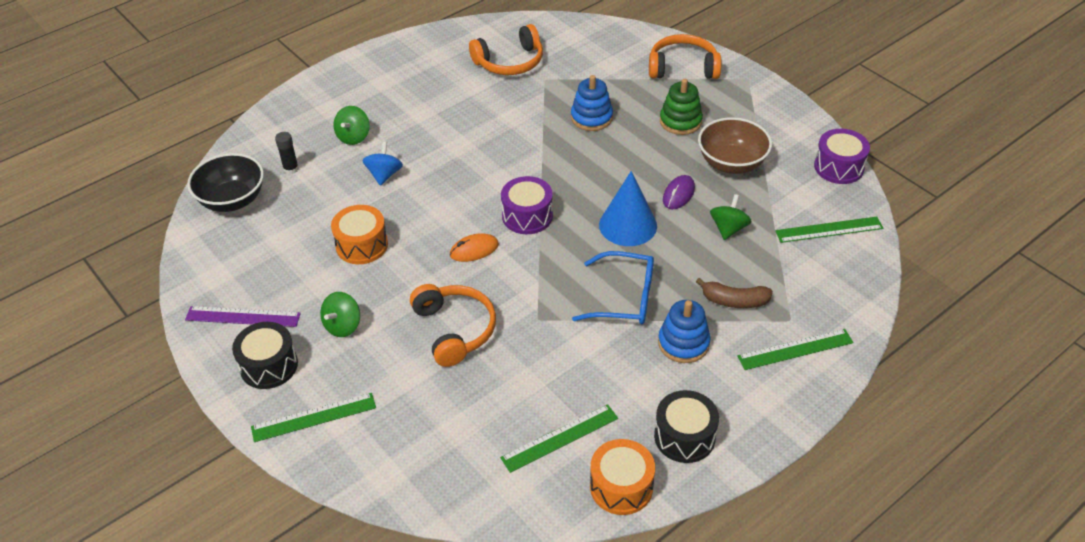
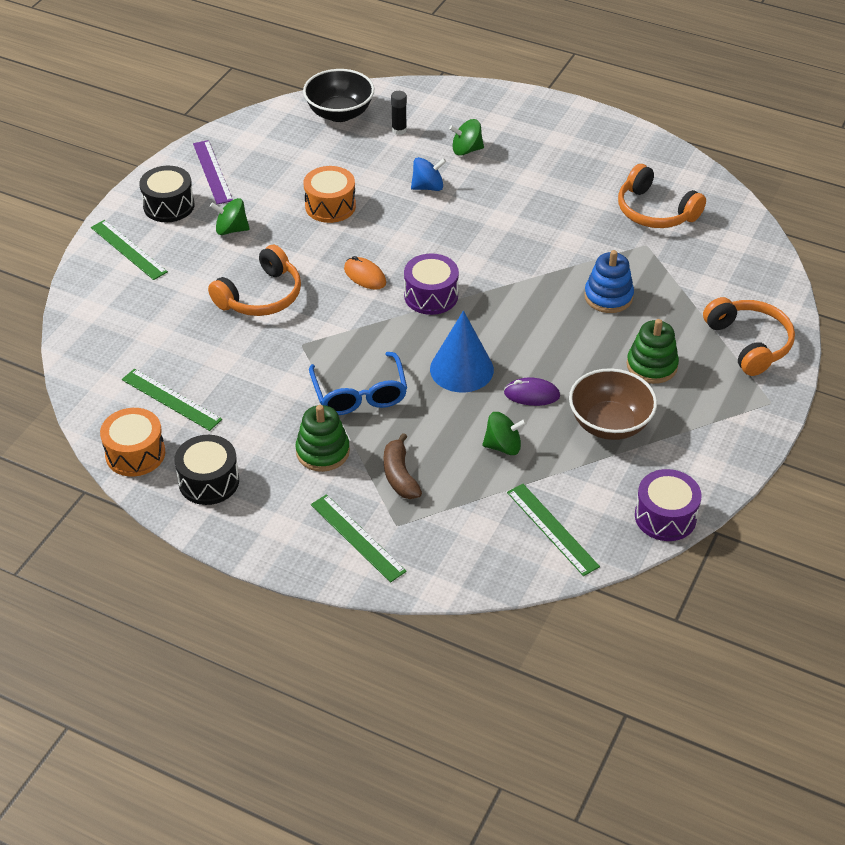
camera: 65 degrees right, 0 degrees up
blue stacking toy [658,300,710,363] -> green stacking toy [296,405,350,472]

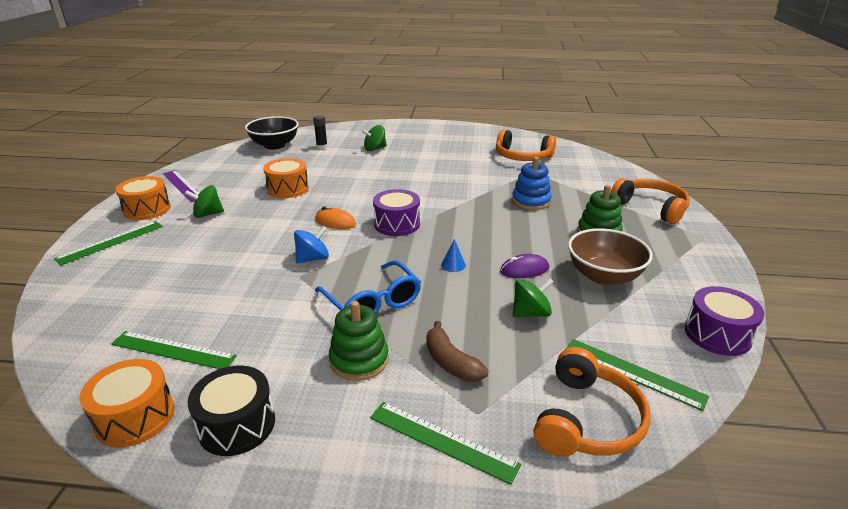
camera: 20 degrees left, 15 degrees down
green ruler [91,220,168,280] -> green ruler turned 75 degrees counterclockwise [54,221,163,265]
black drum [139,166,194,222] -> orange drum [115,176,171,220]
orange headphones [208,245,301,316] -> orange headphones moved to [534,347,651,457]
blue spinning top [411,157,446,191] -> blue spinning top moved to [294,226,329,263]
blue cone [430,311,494,393] -> blue cone [441,239,466,272], size x0.42

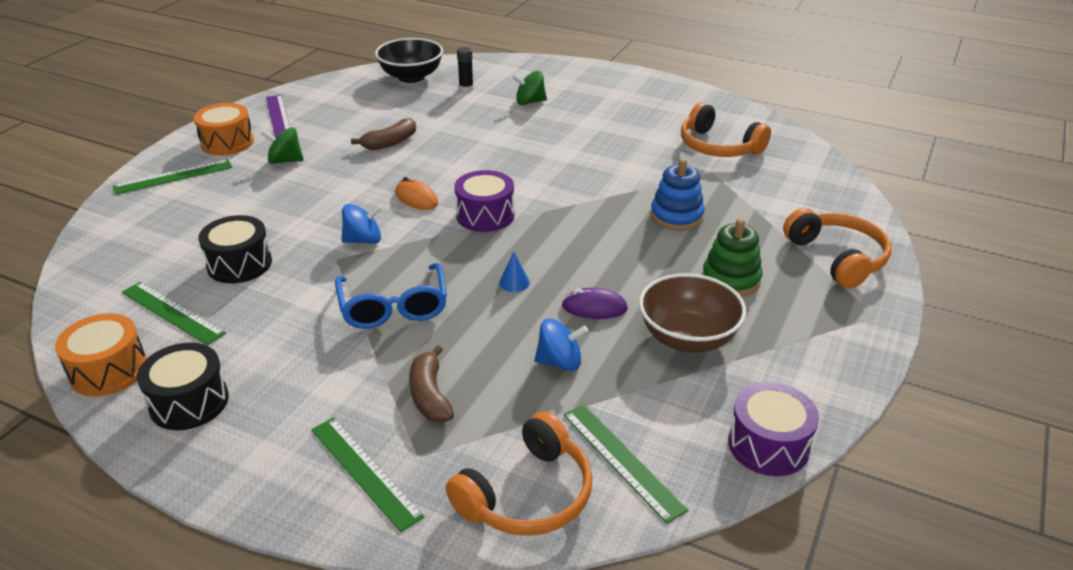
camera: 20 degrees right, 5 degrees up
orange drum [263,158,309,198] -> brown banana [351,118,416,150]
green stacking toy [329,301,389,381] -> none
green spinning top [513,278,554,317] -> blue spinning top [534,319,588,371]
none -> black drum [198,215,272,284]

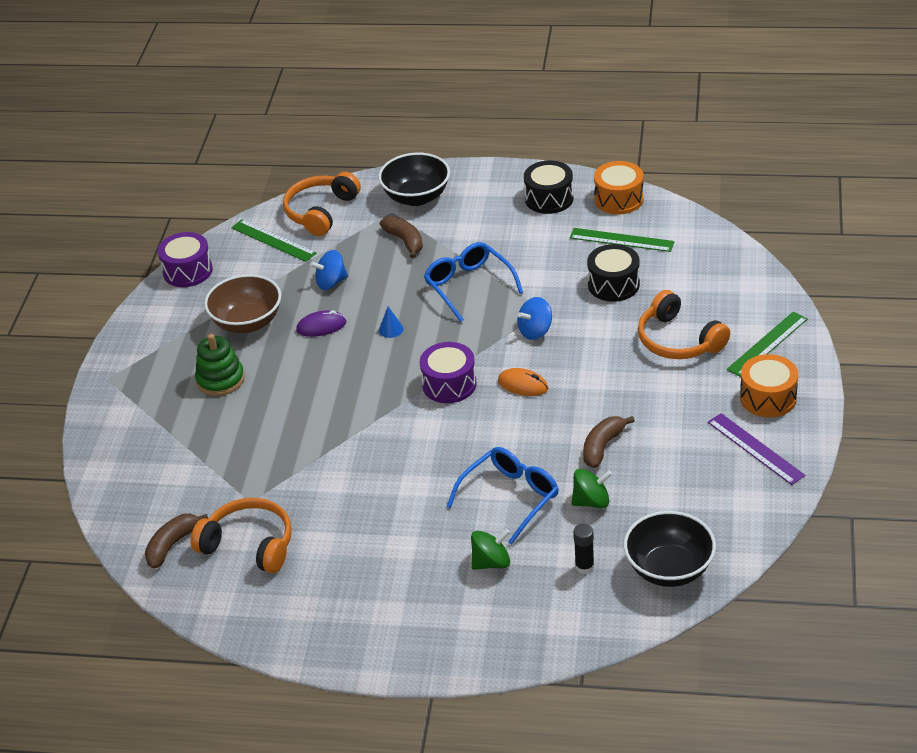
camera: 165 degrees right, 5 degrees up
green spinning top [261,127,304,164] -> green spinning top moved to [571,469,612,508]
green ruler [311,417,424,532] -> black bowl [378,153,450,206]
blue stacking toy [651,158,705,230] -> none
orange headphones [783,208,891,289] -> orange headphones moved to [638,290,730,359]
none -> brown banana [145,513,208,569]
none -> blue glasses [447,447,559,545]

